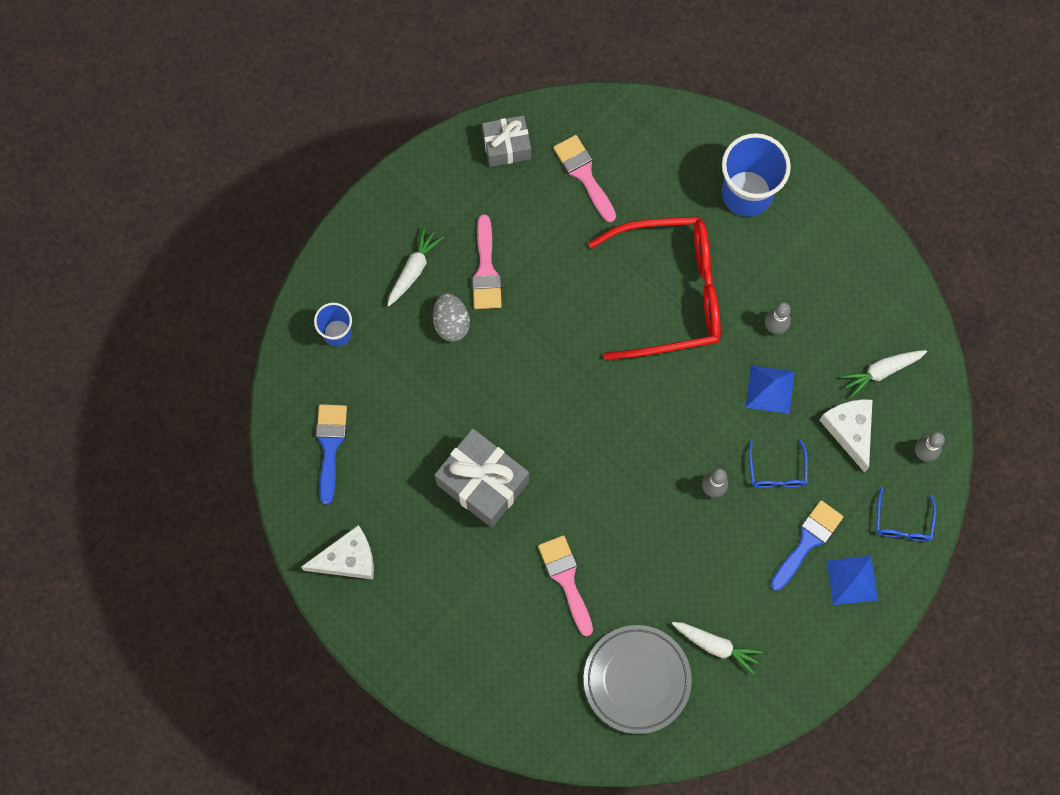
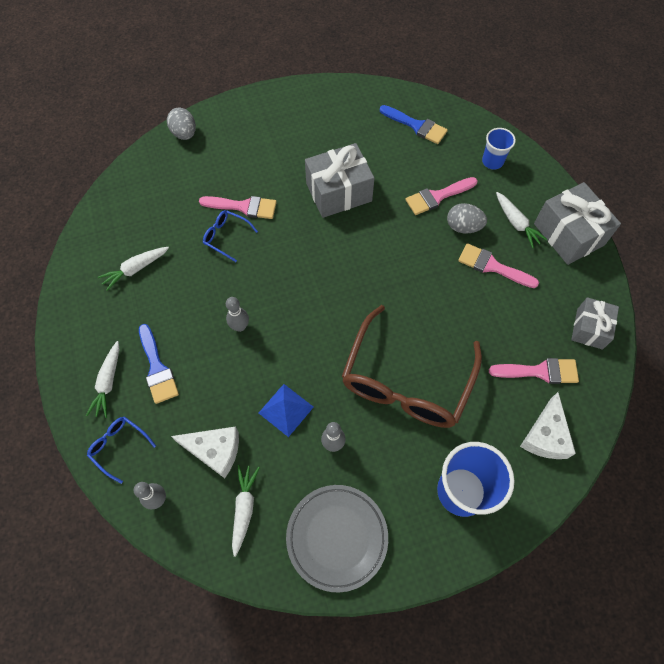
camera: 120 degrees right, 10 degrees down
white cheese [301,525,374,580] -> white cheese moved to [520,392,576,459]
grey plate [584,625,692,734] -> grey plate moved to [286,485,388,592]
red glasses [588,216,721,360] -> brown glasses [342,305,482,428]
blue glasses [749,440,808,488] -> blue glasses moved to [203,210,258,262]
blue pyramid [827,556,878,605] -> white carrot [86,341,119,418]
none -> grey egg [167,108,196,140]
none -> pink brush [405,177,478,215]
none -> grey gift [534,182,621,265]

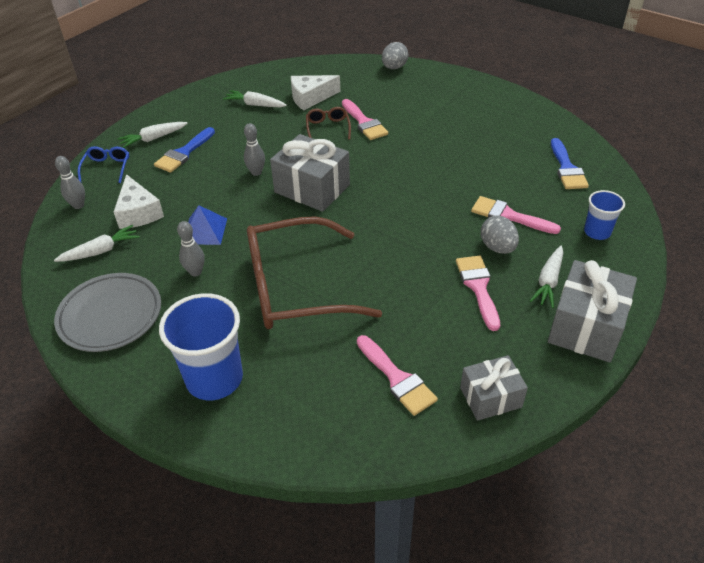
camera: 55 degrees right, 20 degrees down
blue glasses [203,210,258,262] -> brown glasses [306,107,351,139]
grey gift [305,143,375,218] -> grey gift moved to [270,134,350,212]
white cheese [520,392,576,459] -> white cheese moved to [291,75,340,110]

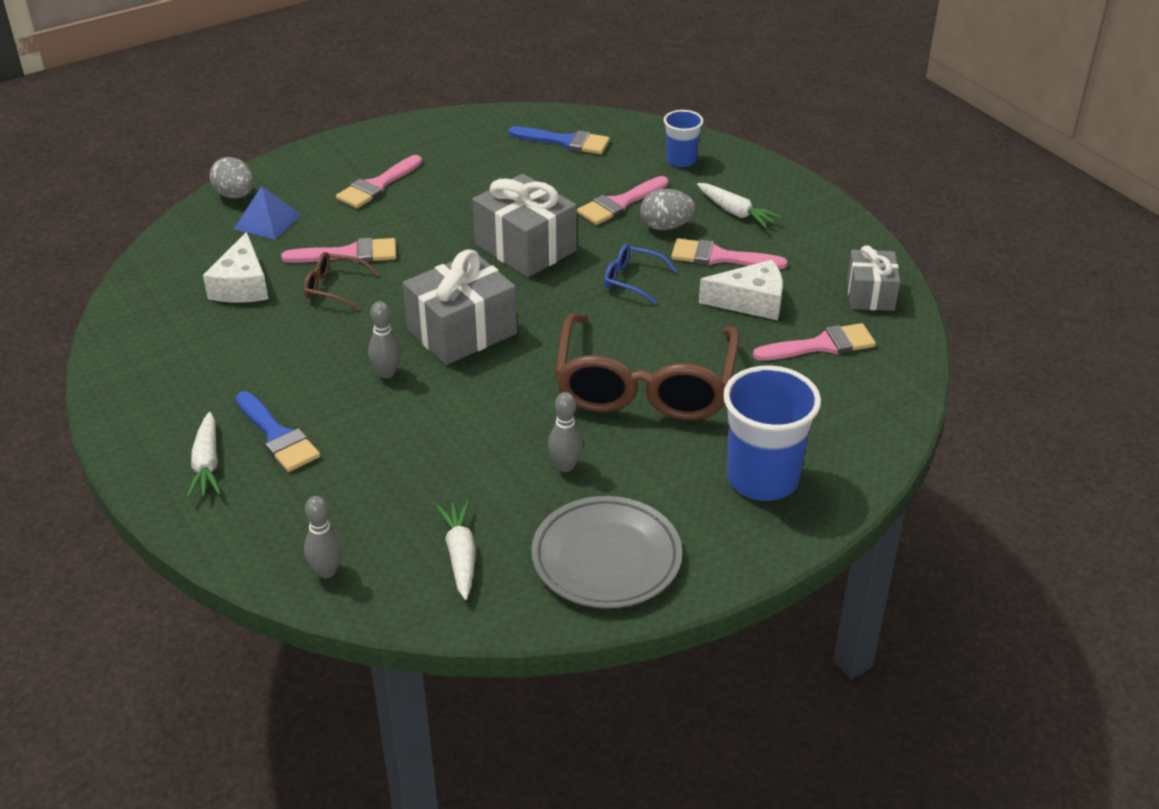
camera: 70 degrees left, 5 degrees down
blue glasses [78,146,129,183] -> blue glasses moved to [604,244,677,305]
white cheese [114,174,164,229] -> white cheese moved to [699,260,783,320]
blue pyramid [188,205,227,245] -> blue pyramid moved to [234,186,301,240]
white carrot [223,90,287,107] -> none
grey gift [548,260,637,362] -> grey gift moved to [472,173,577,278]
none -> pink brush [336,155,422,208]

